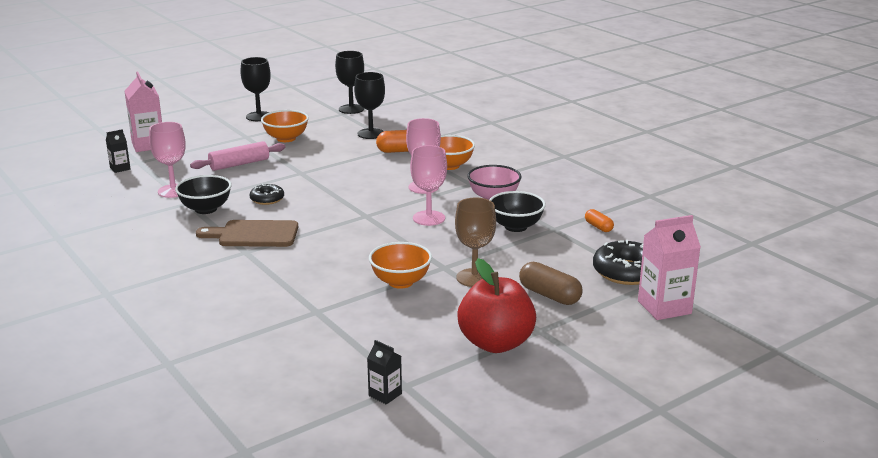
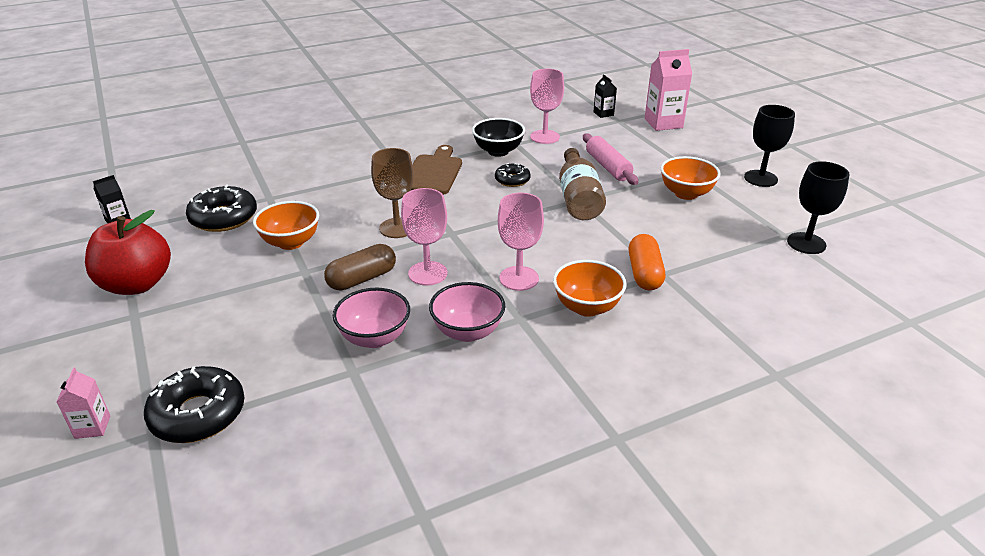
camera: 100 degrees right, 10 degrees up
black goblet [354,72,385,139] -> none
brown goblet [455,198,496,287] -> brown goblet moved to [371,148,414,238]
black bowl [489,191,546,232] -> pink bowl [333,288,410,348]
brown capsule [519,262,583,305] -> brown capsule moved to [324,244,396,291]
orange capsule [585,209,614,232] -> none
pink carton [638,215,701,320] -> pink carton [57,368,110,439], size x0.53
none -> black donut [186,184,257,232]
none -> brown bottle [559,148,606,220]

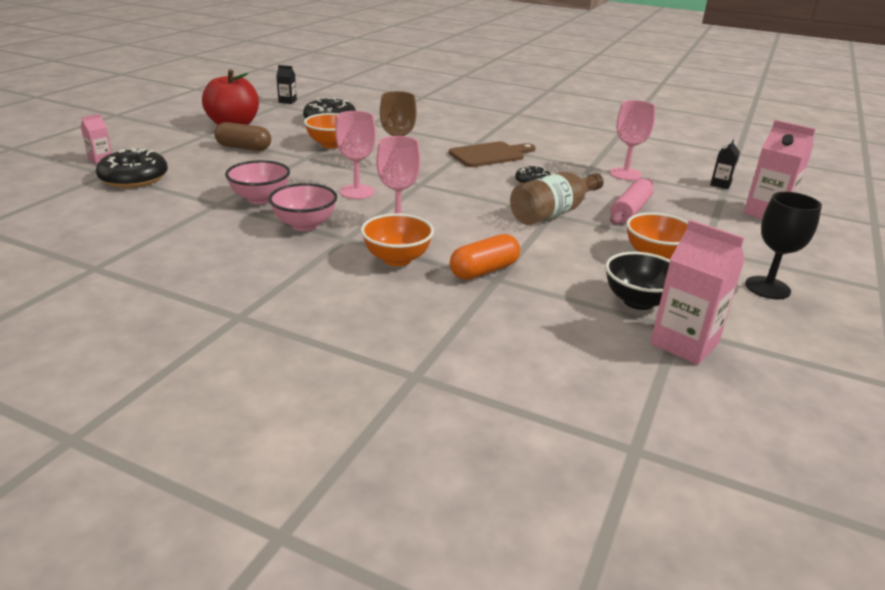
camera: 50 degrees right, 5 degrees down
brown capsule [324,244,396,291] -> brown capsule moved to [214,122,271,151]
black bowl [472,118,525,157] -> black bowl moved to [605,252,670,310]
black goblet [787,161,850,254] -> pink carton [650,220,745,365]

